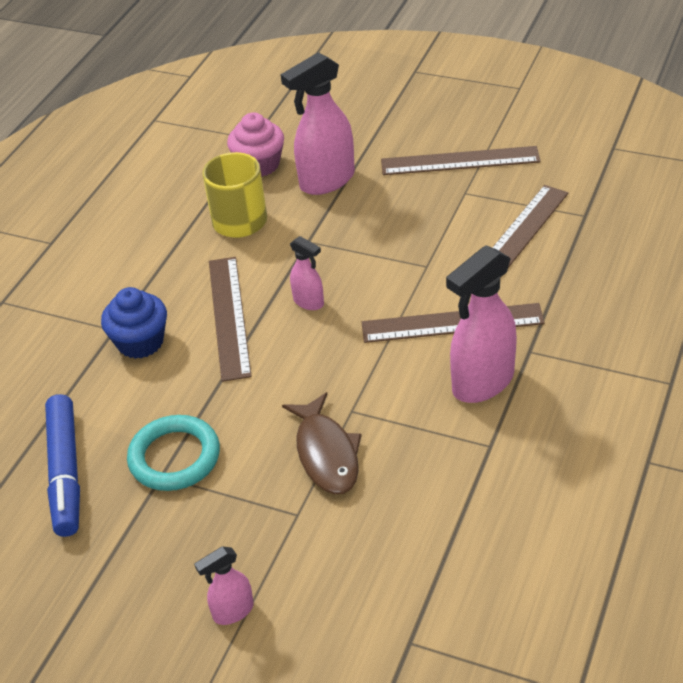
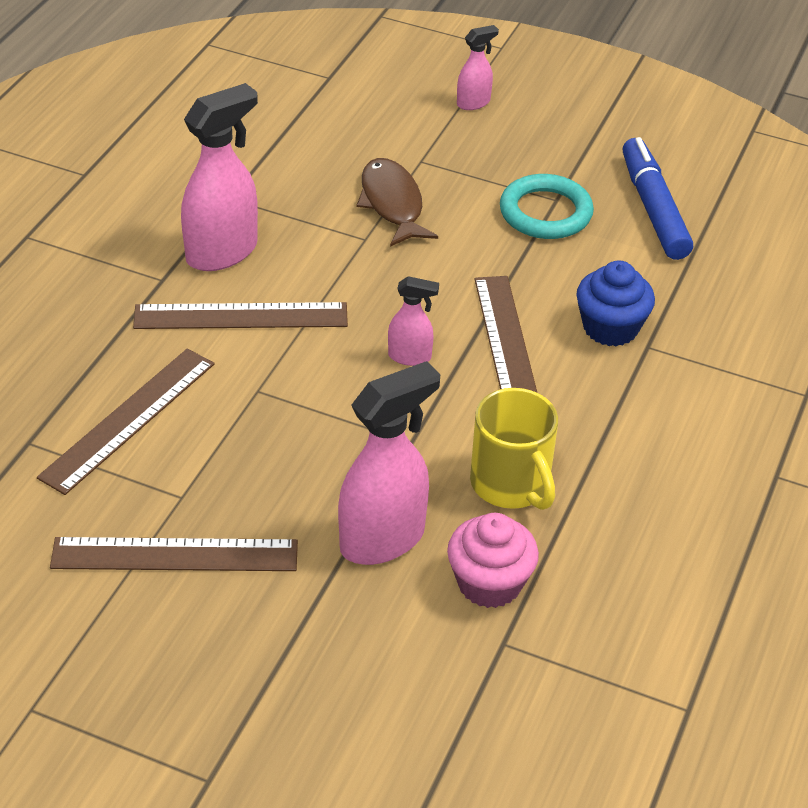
camera: 175 degrees right, 0 degrees up
pink spray bottle [290,236,324,310] -> pink spray bottle turned 150 degrees clockwise [388,276,439,366]

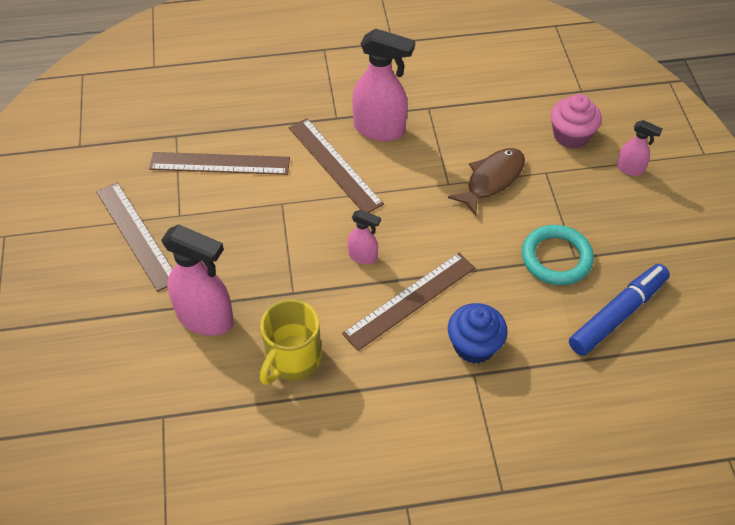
camera: 60 degrees right, 10 degrees up
pink spray bottle [388,276,439,366] -> pink spray bottle turned 45 degrees counterclockwise [348,210,381,264]
pink cupcake [447,513,539,608] -> pink cupcake moved to [551,94,602,149]

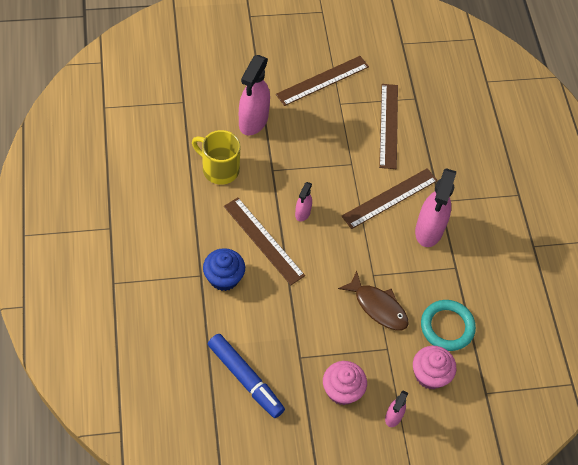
camera: 85 degrees right, 5 degrees up
turquoise ring [522,225,594,285] -> turquoise ring moved to [421,300,476,351]
none -> pink cupcake [323,361,367,405]

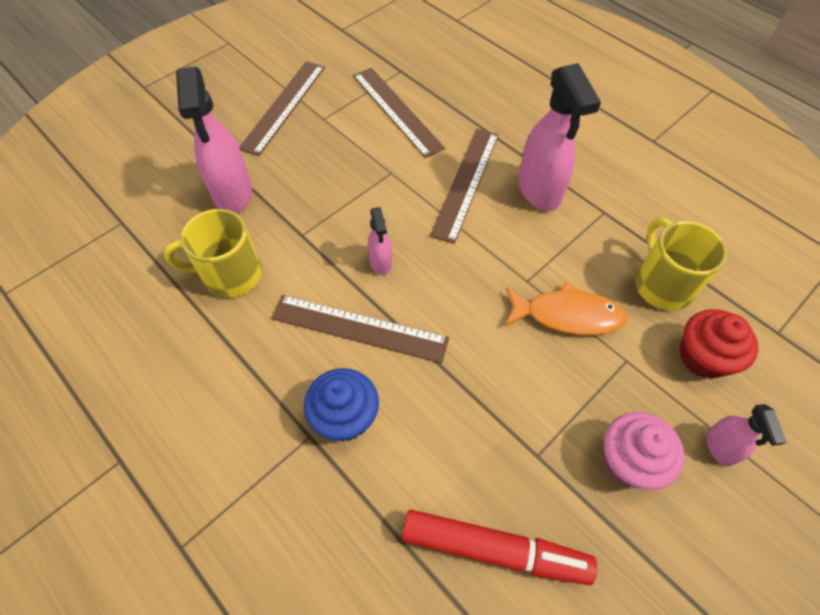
camera: 30 degrees left, 0 degrees up
blue marker [208,334,285,418] -> red marker [402,510,597,585]
brown fish [338,271,409,330] -> orange fish [505,282,627,335]
pink cupcake [413,346,457,389] -> red cupcake [679,309,758,379]
turquoise ring [421,300,476,351] -> yellow mug [635,217,727,311]

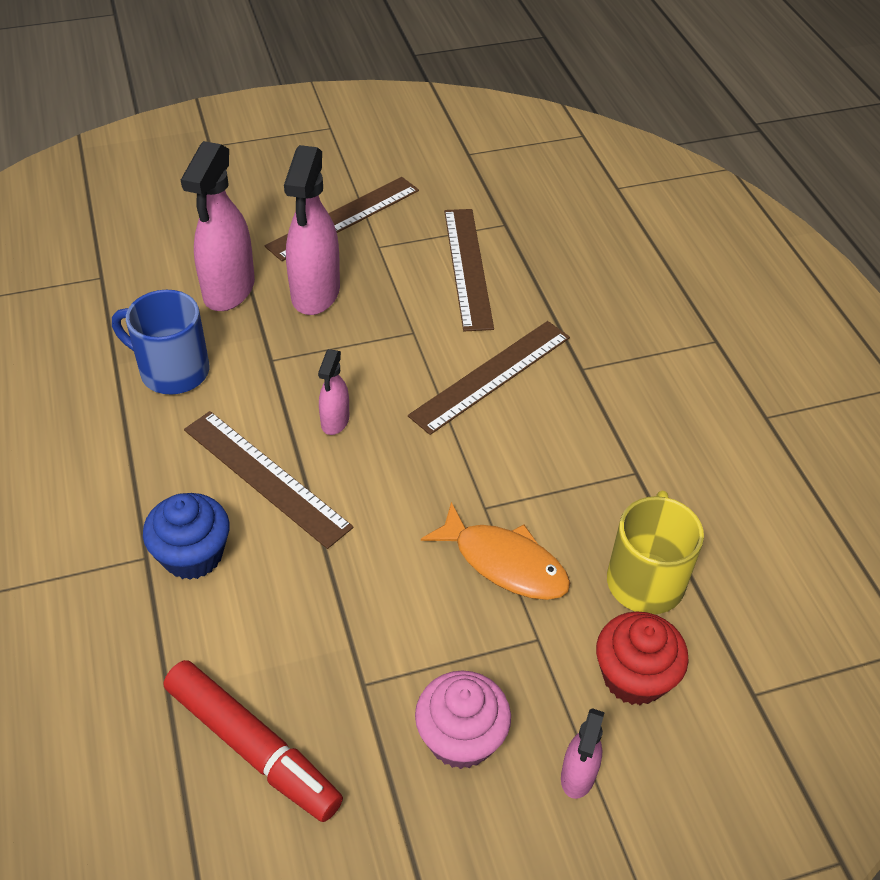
camera: 25 degrees right, 10 degrees down
yellow mug [164,209,262,298] -> blue mug [112,290,210,395]
pink spray bottle [518,63,601,211] -> pink spray bottle moved to [284,145,340,315]

